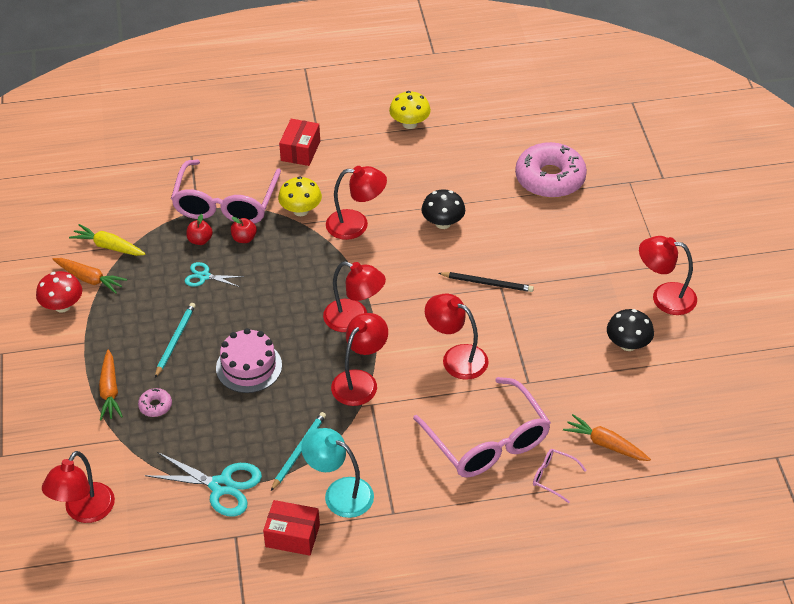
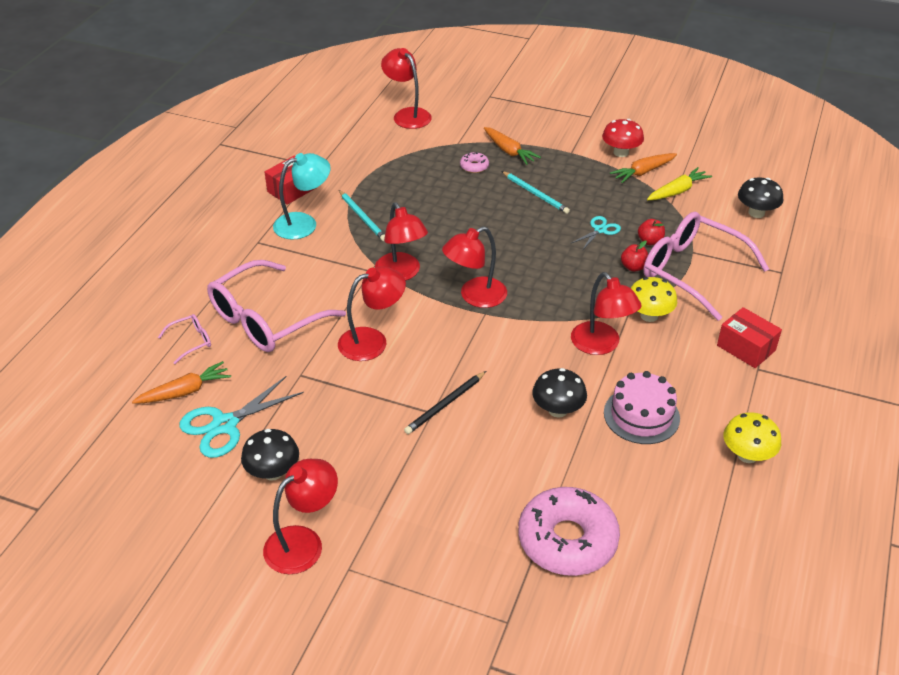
camera: 120 degrees right, 5 degrees down
orange carrot [99,349,123,421] -> orange carrot turned 150 degrees counterclockwise [484,127,541,165]
turquoise scissors [145,452,262,517] -> turquoise scissors moved to [180,376,304,458]
pink cake [216,328,282,393] -> pink cake moved to [604,371,680,444]
red lamp [326,166,387,240] -> red lamp turned 60 degrees counterclockwise [571,272,642,355]
pink glasses [413,377,551,477] -> pink glasses turned 45 degrees counterclockwise [207,260,346,352]
none -> black mushroom [738,177,783,218]

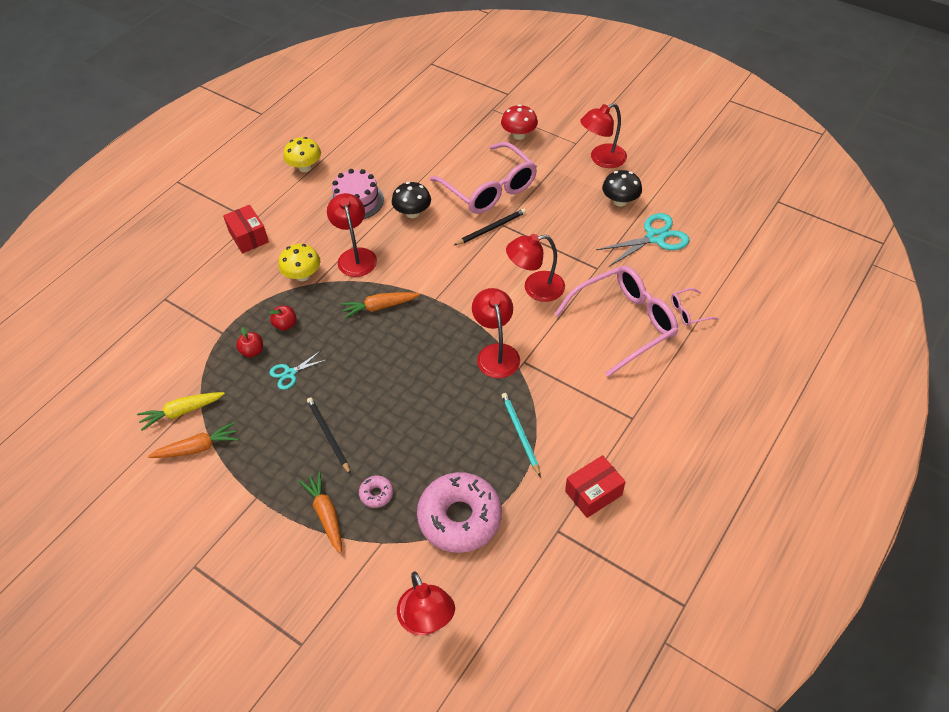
camera: 165 degrees left, 10 degrees up
orange carrot [132,361,231,404] -> orange carrot moved to [340,292,420,319]
turquoise lamp [273,153,331,240] -> none
red lamp [442,227,507,308] -> none
turquoise pencil [502,171,570,214] -> black pencil [307,397,351,475]
pink donut [518,487,620,576] -> pink donut moved to [417,472,502,553]
red mushroom [602,119,644,157] -> red mushroom moved to [501,105,538,140]
pink glasses [643,212,769,321] -> pink glasses moved to [430,142,537,214]
black mushroom [738,177,783,218] -> none

